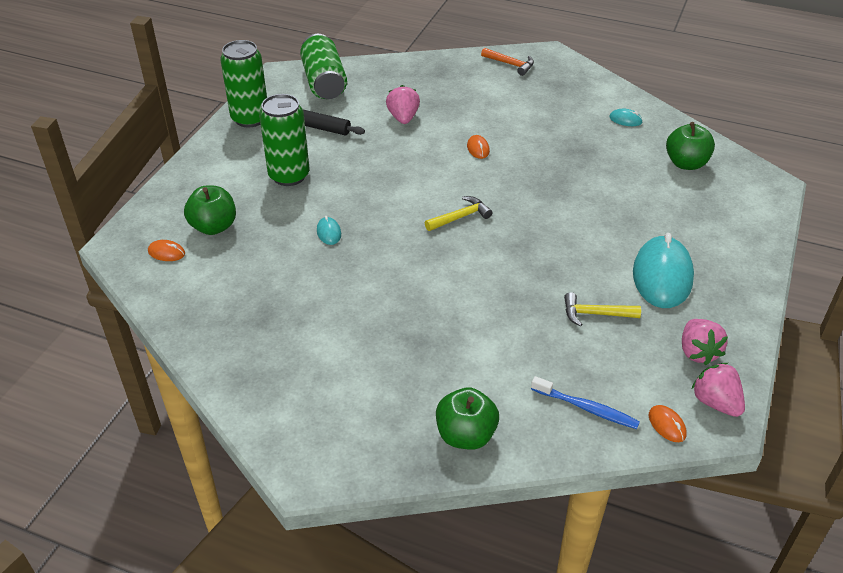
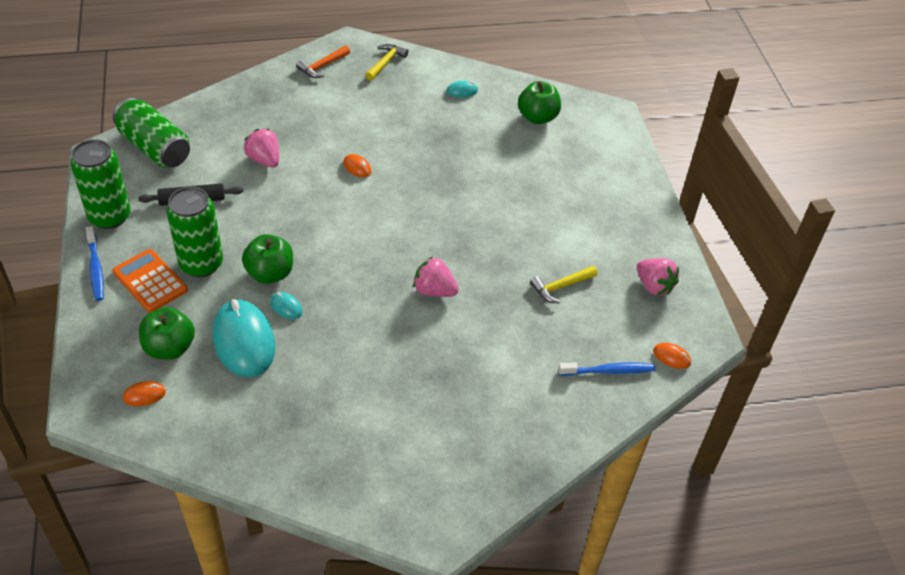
camera: 35 degrees left, 5 degrees up
yellow hammer [425,196,492,231] -> yellow hammer moved to [366,44,409,81]
green apple [436,387,499,450] -> green apple moved to [242,234,293,284]
orange hammer [481,48,534,76] -> orange hammer turned 135 degrees clockwise [296,46,350,78]
turquoise mouse [633,233,694,308] -> turquoise mouse moved to [212,299,275,378]
pink strawberry [692,363,745,417] -> pink strawberry moved to [413,257,459,297]
none -> blue toothbrush [86,226,104,301]
none -> orange calculator [112,249,188,312]

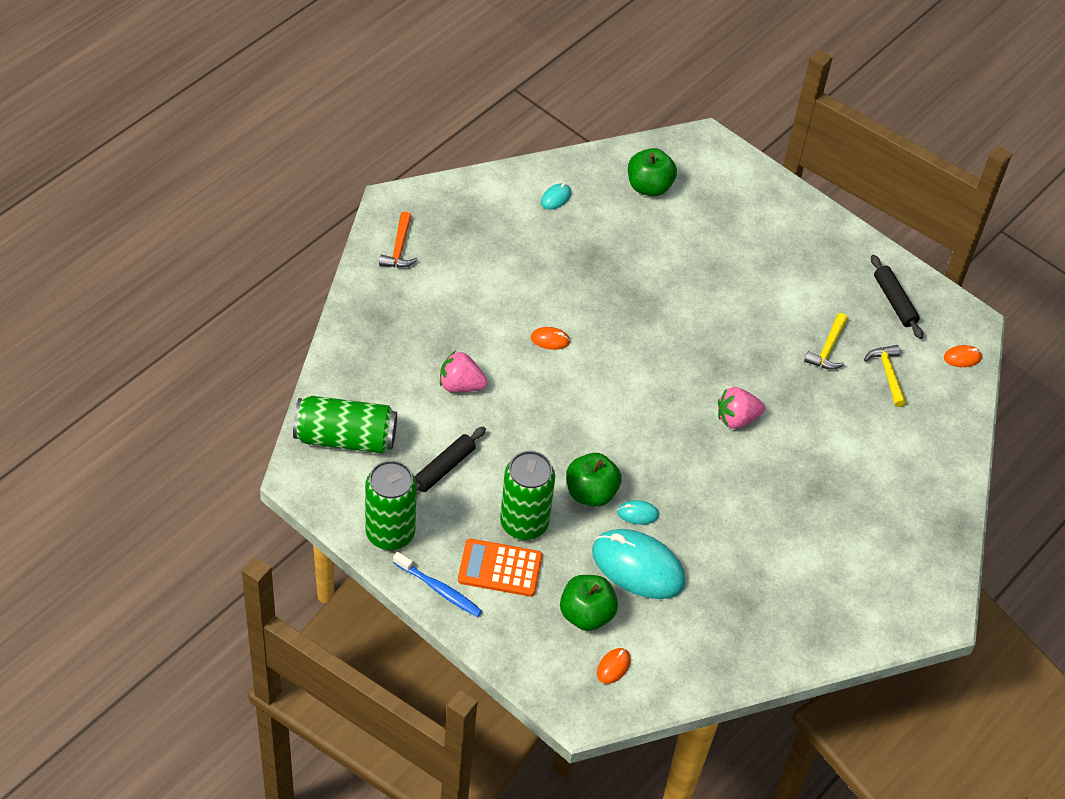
camera: 40 degrees left, 5 degrees up
yellow hammer [366,44,409,81] -> yellow hammer moved to [864,345,906,407]
blue toothbrush [558,362,656,376] -> none
pink strawberry [637,258,679,296] -> black rolling pin [871,255,923,339]

